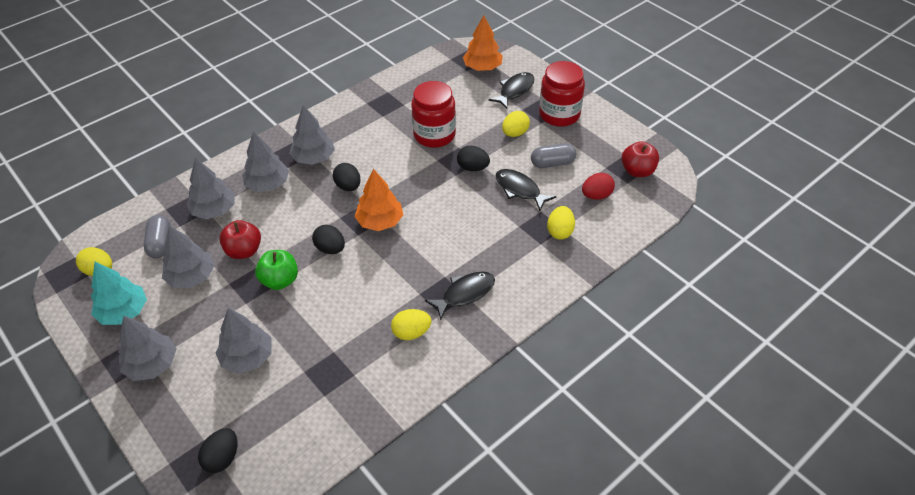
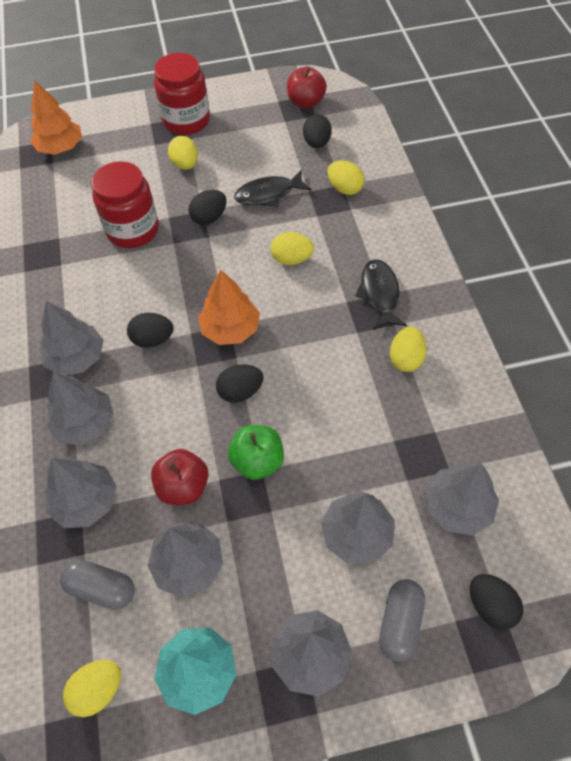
camera: 60 degrees left, 10 degrees up
black fish [488,72,534,109] -> none
grey capsule [531,143,576,168] -> grey capsule moved to [379,579,425,662]
red egg [582,173,615,200] -> black egg [303,114,332,148]
none -> yellow egg [271,232,314,265]
none -> grey tree [425,463,499,536]

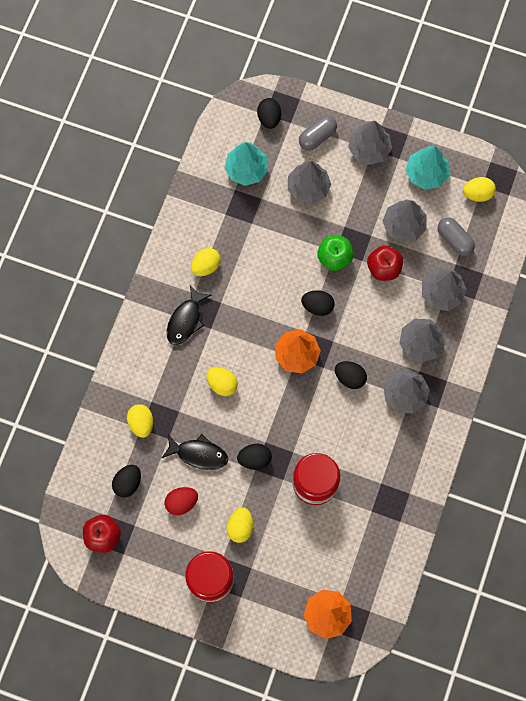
camera: 150 degrees left, 15 degrees up
grey tree [425,463,499,536] -> turquoise tree [224,142,268,186]
none -> red egg [165,487,198,515]

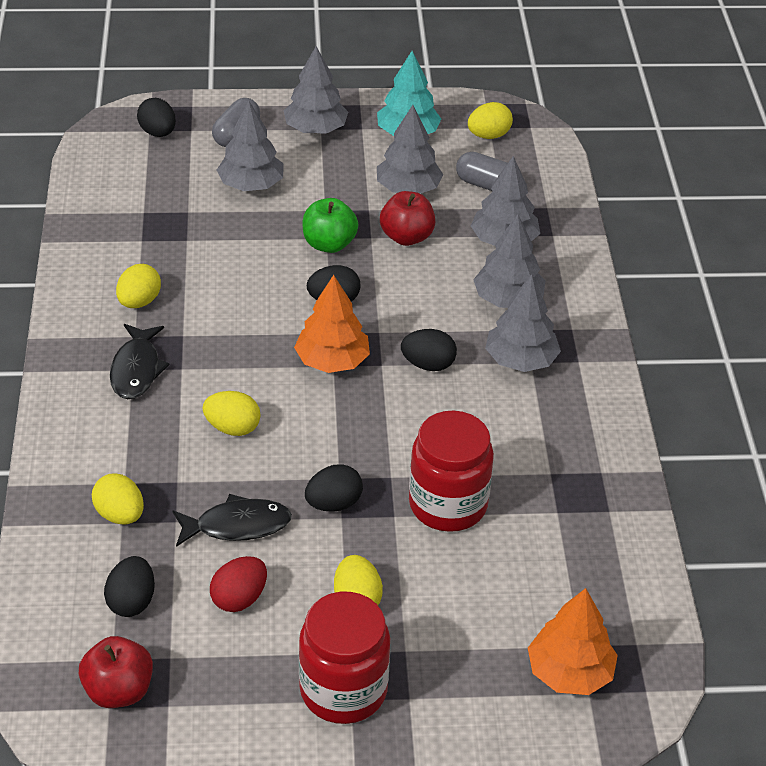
camera: 25 degrees left, 30 degrees down
turquoise tree [224,142,268,186] -> none

